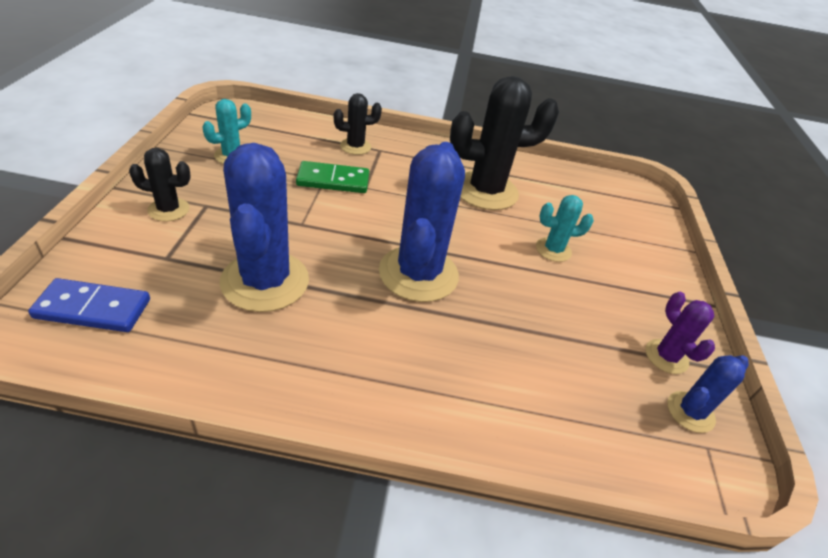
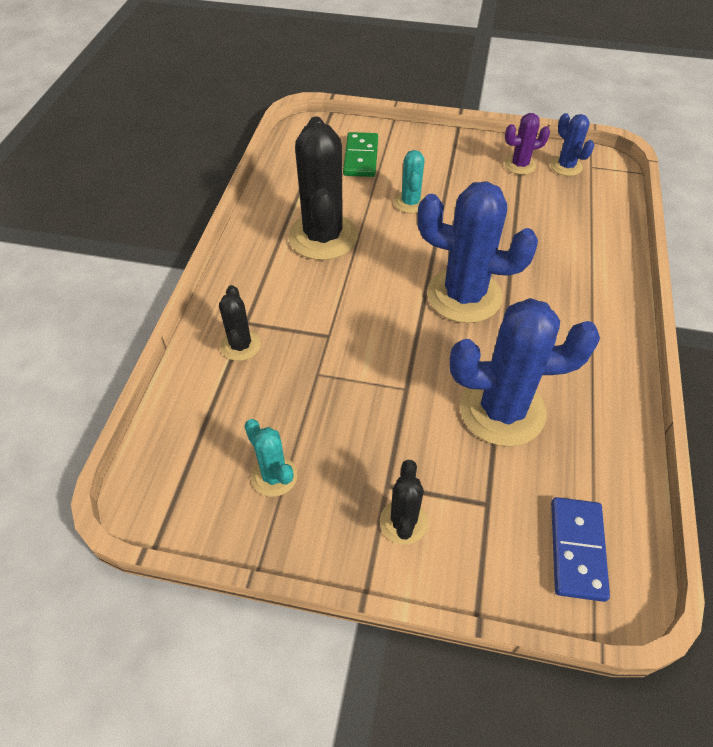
camera: 80 degrees left, 10 degrees up
green domino [296,161,369,193] -> green domino moved to [343,132,378,177]

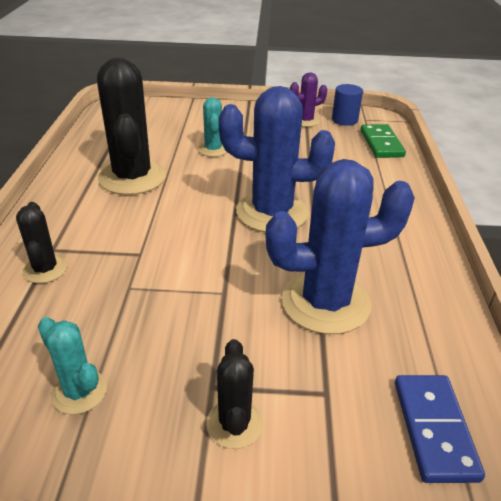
camera: 10 degrees left, 15 degrees down
green domino [343,132,378,177] -> green domino moved to [361,124,406,158]
blue cactus [551,113,594,176] -> blue cylinder [332,84,363,126]

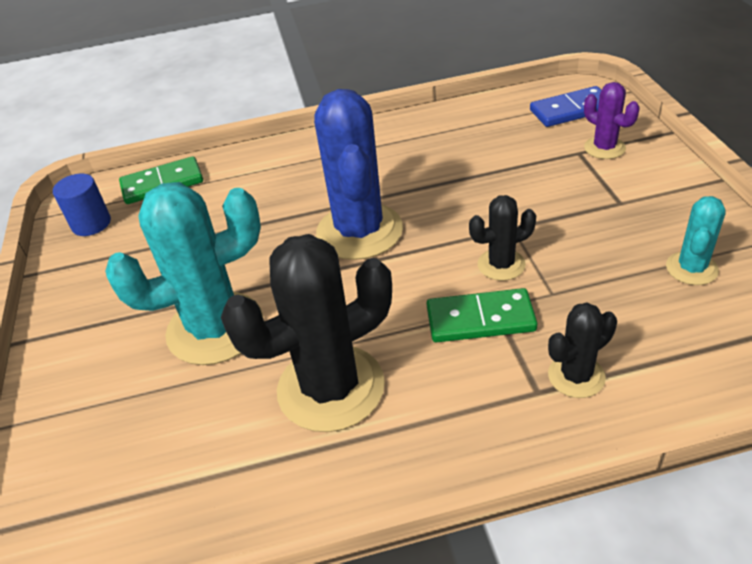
camera: 100 degrees left, 5 degrees up
turquoise cactus [198,97,227,157] -> turquoise cactus [105,182,263,365], size x1.99
black cactus [206,339,263,449] -> black cactus moved to [469,195,536,281]
blue cactus [265,159,415,334] -> none
purple cactus [290,72,327,127] -> purple cactus moved to [584,82,639,159]
none -> green domino [426,288,538,343]

